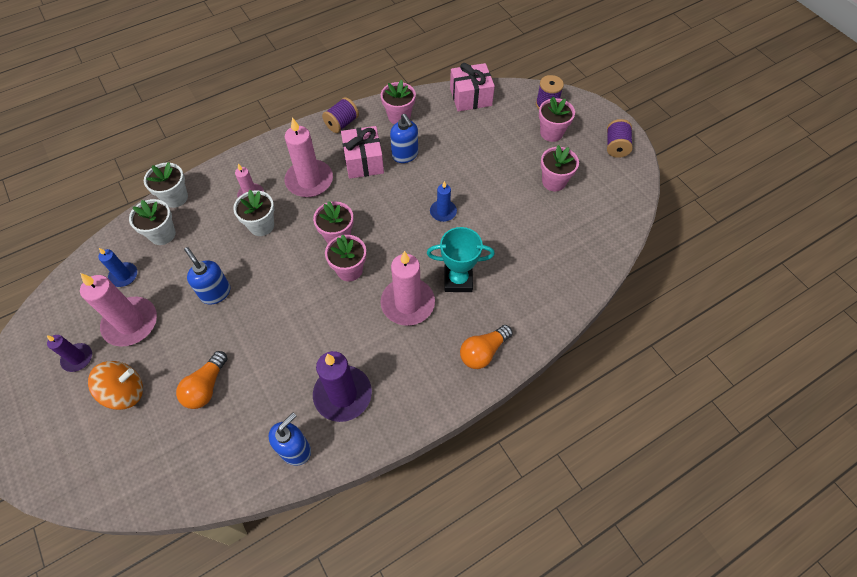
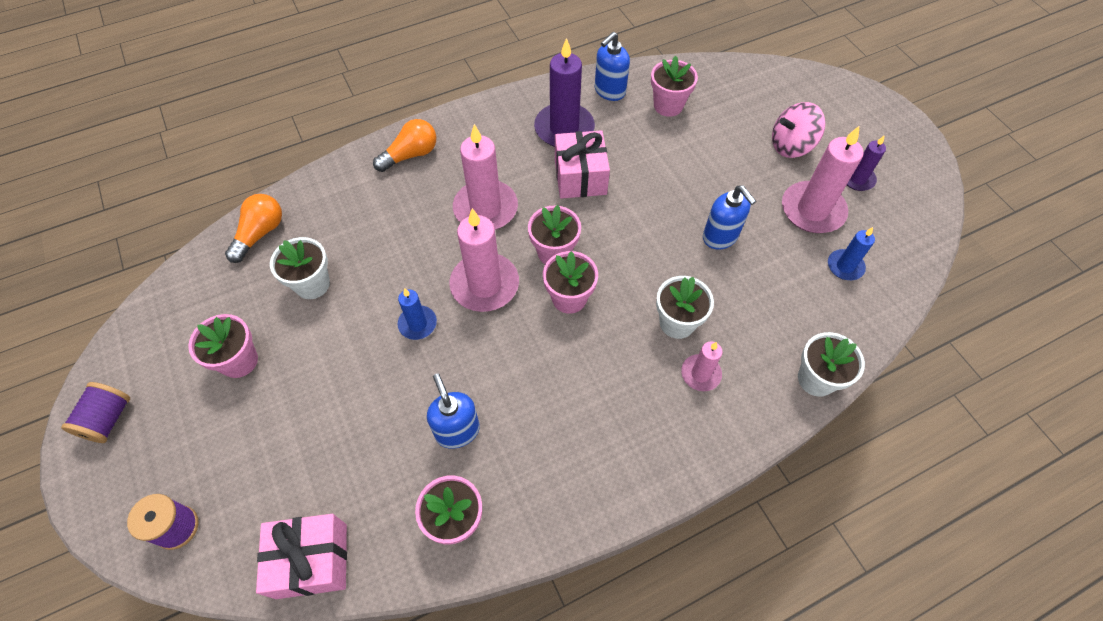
camera: 175 degrees left, 0 degrees up
orange spinning top [88,361,143,410] -> pink spinning top [772,102,825,158]
white flower pot [129,199,176,245] -> white flower pot moved to [270,237,330,299]
orange light bulb [176,351,227,409] -> orange light bulb moved to [225,194,282,263]
pink candle [284,117,333,197] -> pink candle moved to [449,208,519,312]
purple spool [322,97,359,133] -> none
pink gift [341,126,384,179] -> pink gift moved to [555,130,610,199]
turquoise trophy [427,227,495,292] -> none
pink flower pot [539,97,575,142] -> pink flower pot moved to [651,56,698,117]

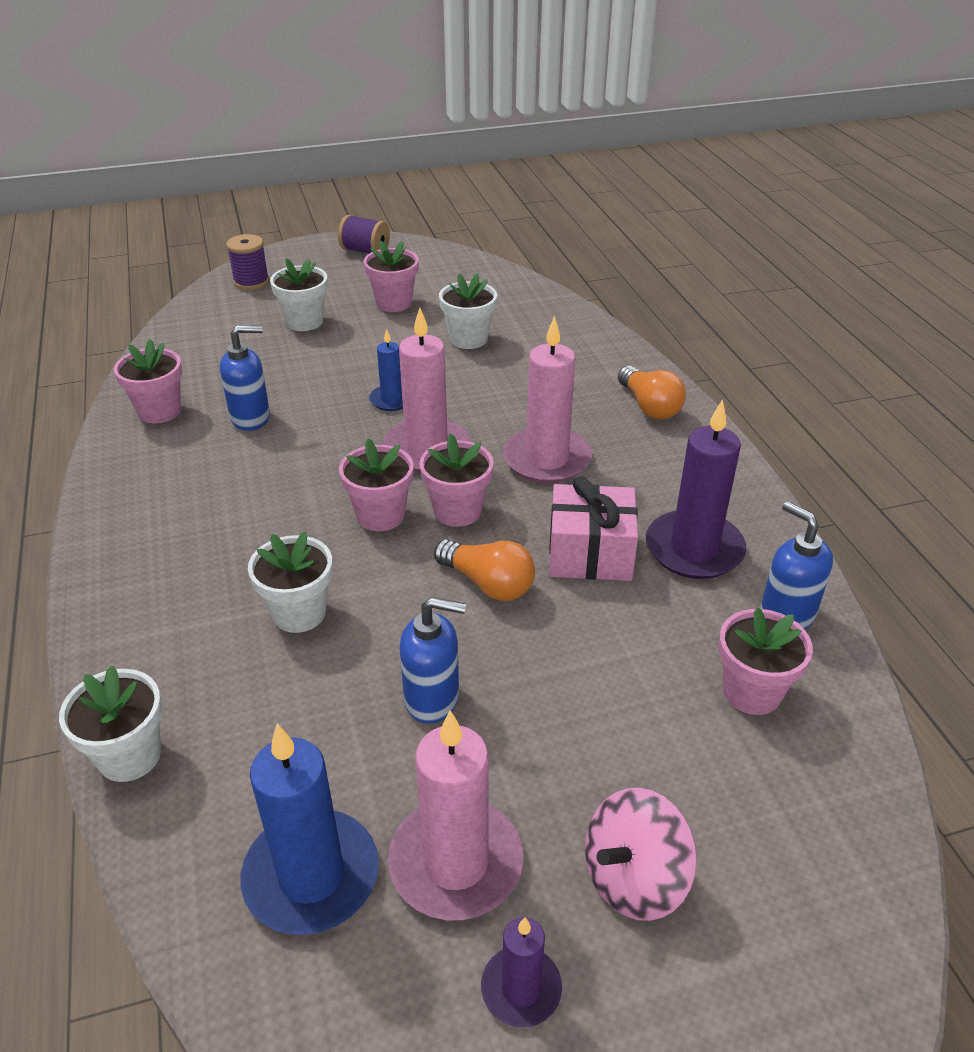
camera: 100 degrees right, 20 degrees down
orange light bulb [225,194,282,263] -> orange light bulb moved to [434,539,535,601]
pink gift [256,514,347,599] -> none
pink candle [681,342,723,391] -> none
blue soap dispenser [703,185,756,250] -> blue soap dispenser turned 150 degrees counterclockwise [400,597,466,724]
pink spinning top [772,102,825,158] -> pink spinning top turned 120 degrees counterclockwise [585,788,697,921]
blue candle [828,227,875,280] -> blue candle [241,724,379,935], size x1.84
none -> white flower pot [270,258,328,331]

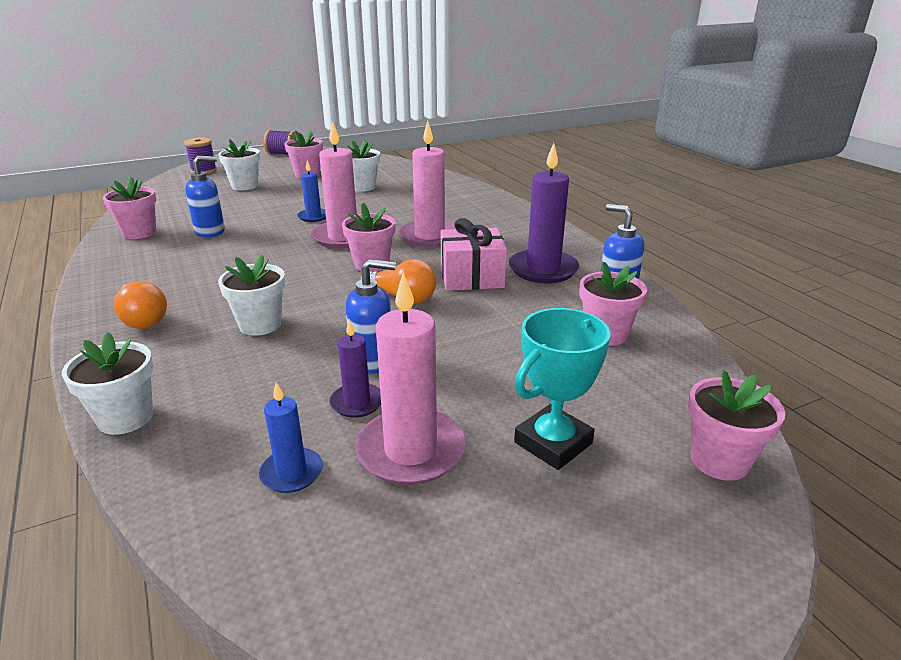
camera: 10 degrees left, 10 degrees down
blue candle [241,724,379,935] -> blue candle [259,382,323,493], size x0.54
pink flower pot [339,439,414,531] -> pink flower pot moved to [688,370,785,481]
purple candle [481,917,562,1027] -> purple candle moved to [330,319,381,418]
pink spinning top [585,788,697,921] -> turquoise trophy [514,308,610,470]
orange light bulb [618,366,686,419] -> orange light bulb moved to [114,281,167,329]

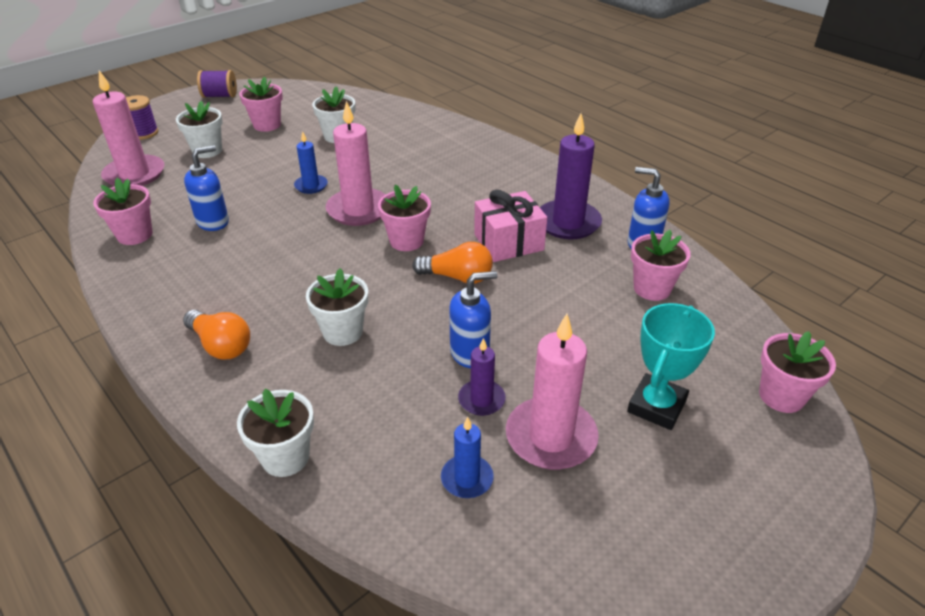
camera: 15 degrees left, 10 degrees up
pink candle [398,121,456,247] -> pink candle moved to [93,70,164,187]

